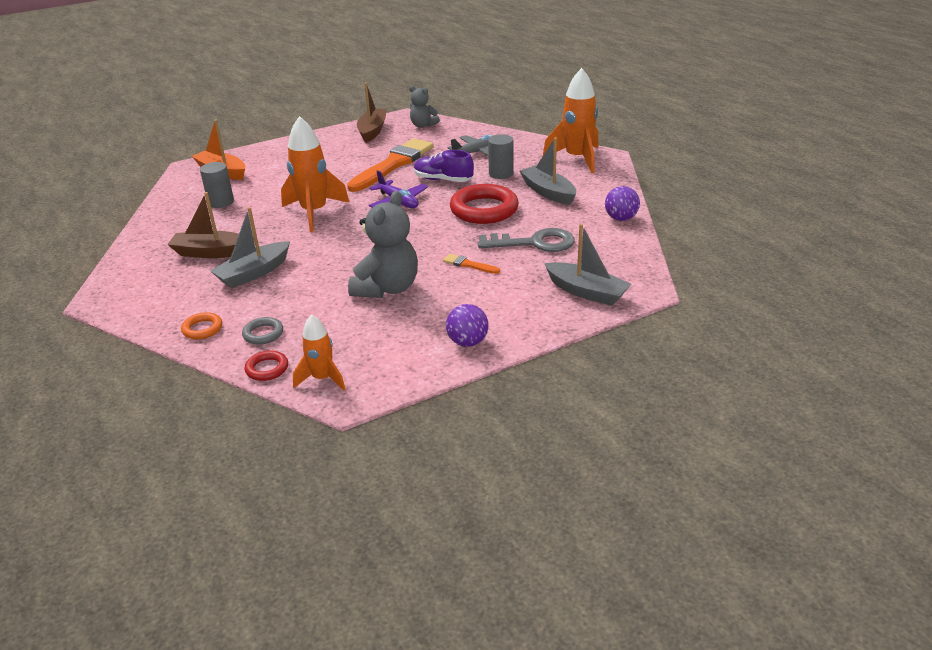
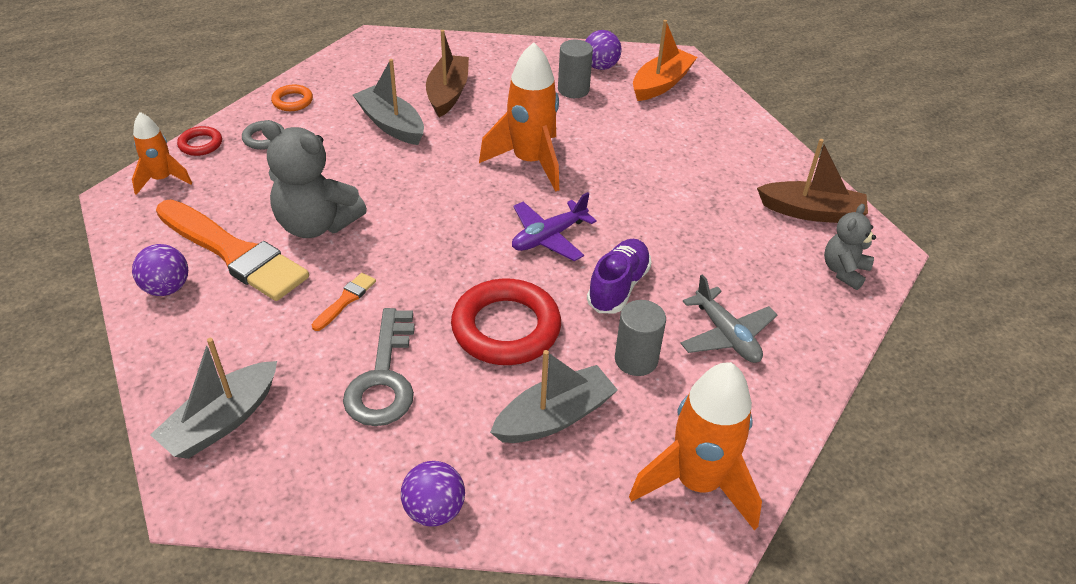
camera: 90 degrees right, 10 degrees up
orange brush [347,138,434,192] -> orange brush moved to [156,200,309,301]
none -> purple ball [585,30,622,70]

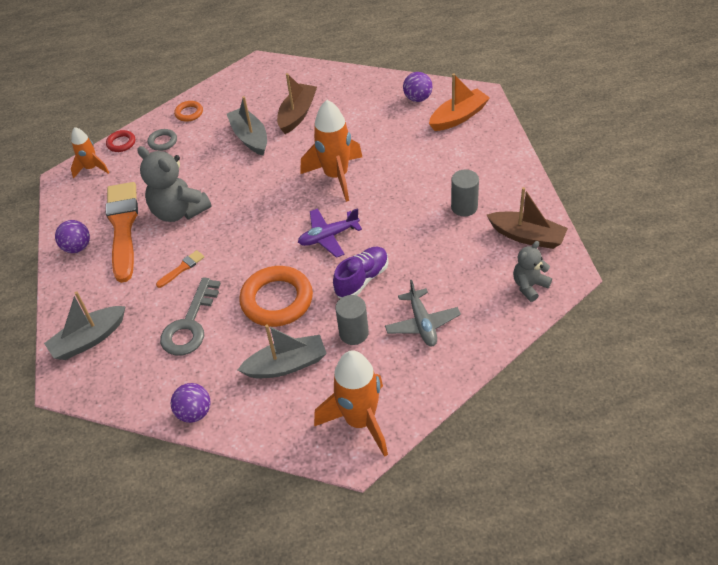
camera: 20 degrees right, 5 degrees up
orange brush [156,200,309,301] -> orange brush turned 150 degrees counterclockwise [106,182,138,283]
red ring [451,278,561,365] -> orange ring [239,266,313,327]
grey cylinder [558,40,593,98] -> grey cylinder moved to [451,169,479,216]

